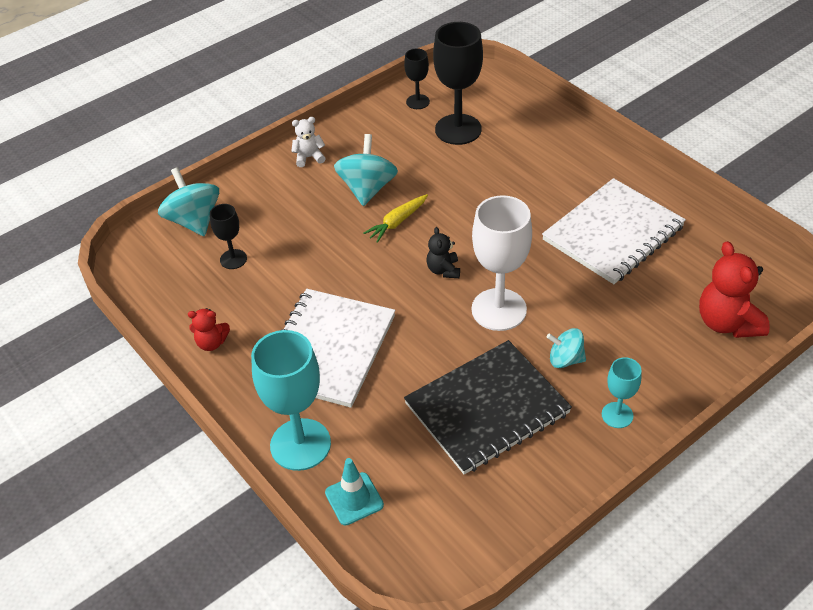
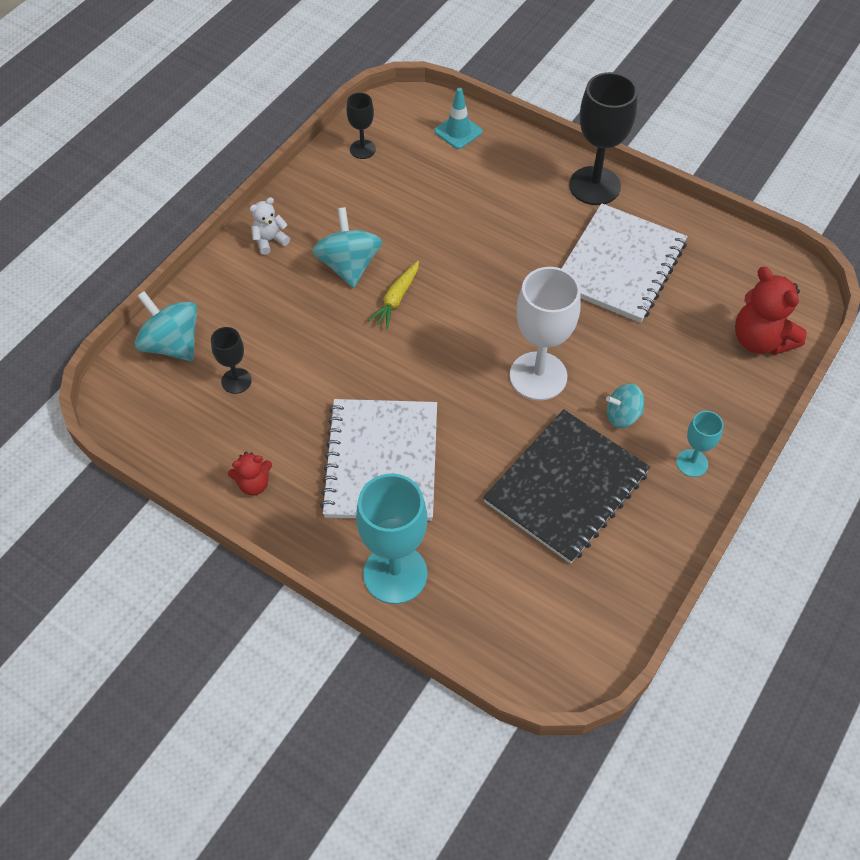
camera: 20 degrees left, 10 degrees up
turquoise traffic cone [325,458,384,525] -> turquoise traffic cone moved to [434,88,482,149]
black teddy bear [427,227,460,278] -> none
black goblet [433,22,483,145] -> black goblet moved to [569,72,638,205]

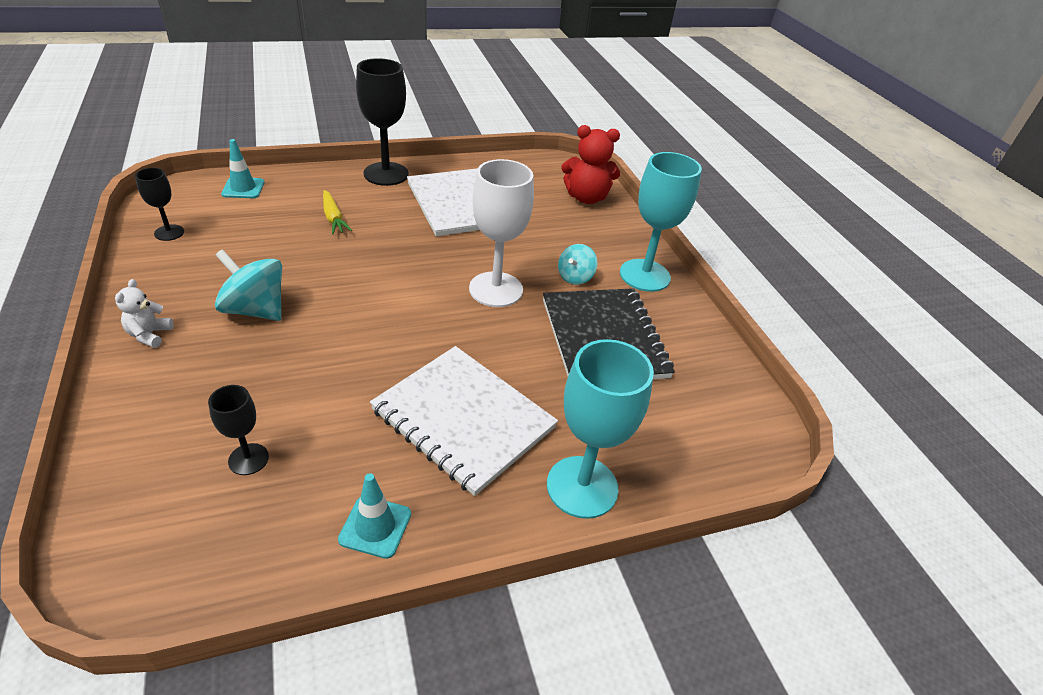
camera: 55 degrees left, 15 degrees down
turquoise spinning top [135,291,197,361] -> none
red teddy bear [228,452,272,496] -> turquoise traffic cone [338,473,411,559]
yellow carrot [368,261,419,328] -> yellow carrot moved to [323,190,352,234]
turquoise goblet [676,411,724,477] -> turquoise goblet [620,152,702,292], size x1.92

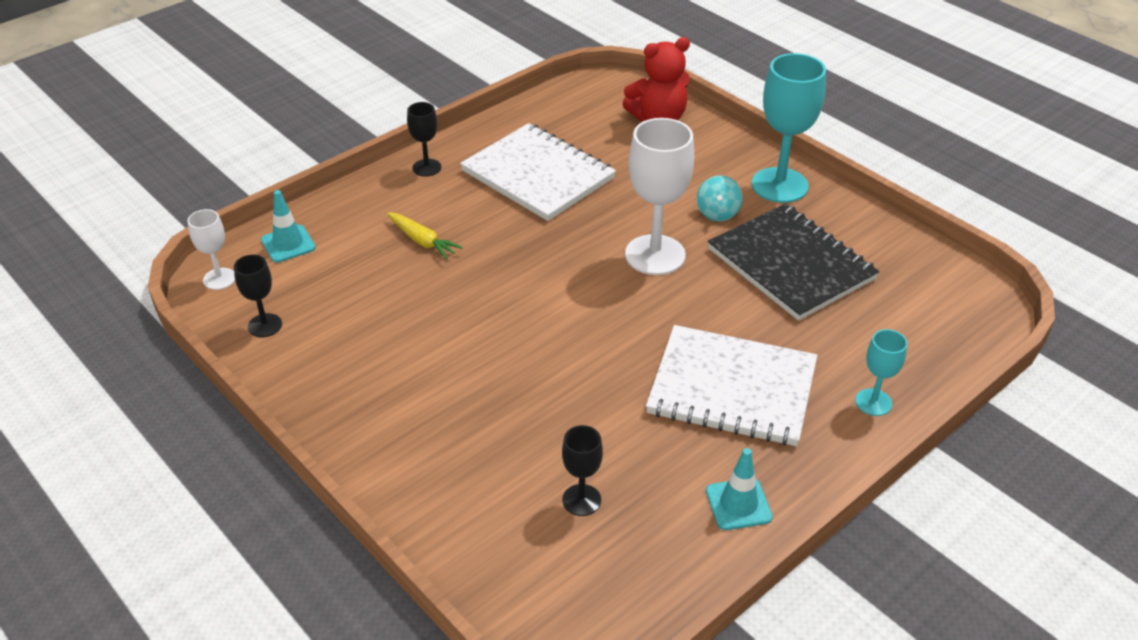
camera: 20 degrees left, 0 degrees up
white teddy bear [115,279,174,348] -> none
turquoise spinning top [215,249,282,321] -> none
black goblet [356,58,409,186] -> black goblet [407,102,441,177], size x0.52
turquoise goblet [547,339,654,519] -> turquoise goblet [855,329,907,416], size x0.52
none -> white goblet [188,209,235,290]

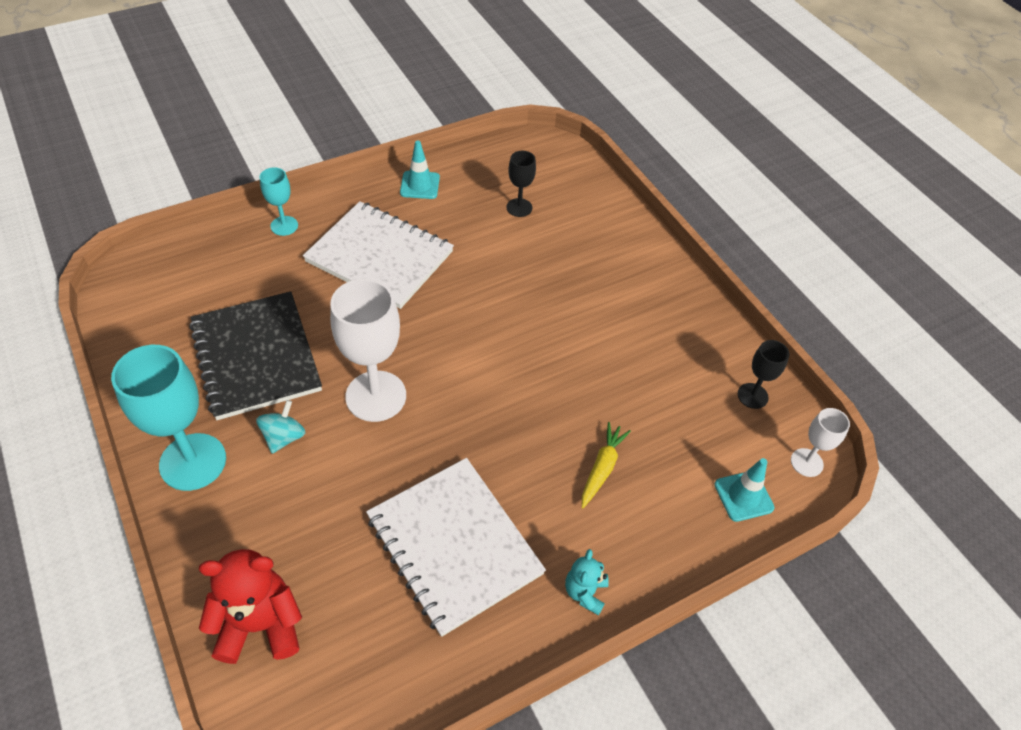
camera: 170 degrees left, 10 degrees up
yellow carrot [387,212,463,259] -> yellow carrot turned 60 degrees clockwise [582,422,631,508]
black goblet [407,102,441,177] -> turquoise teddy bear [565,549,609,615]

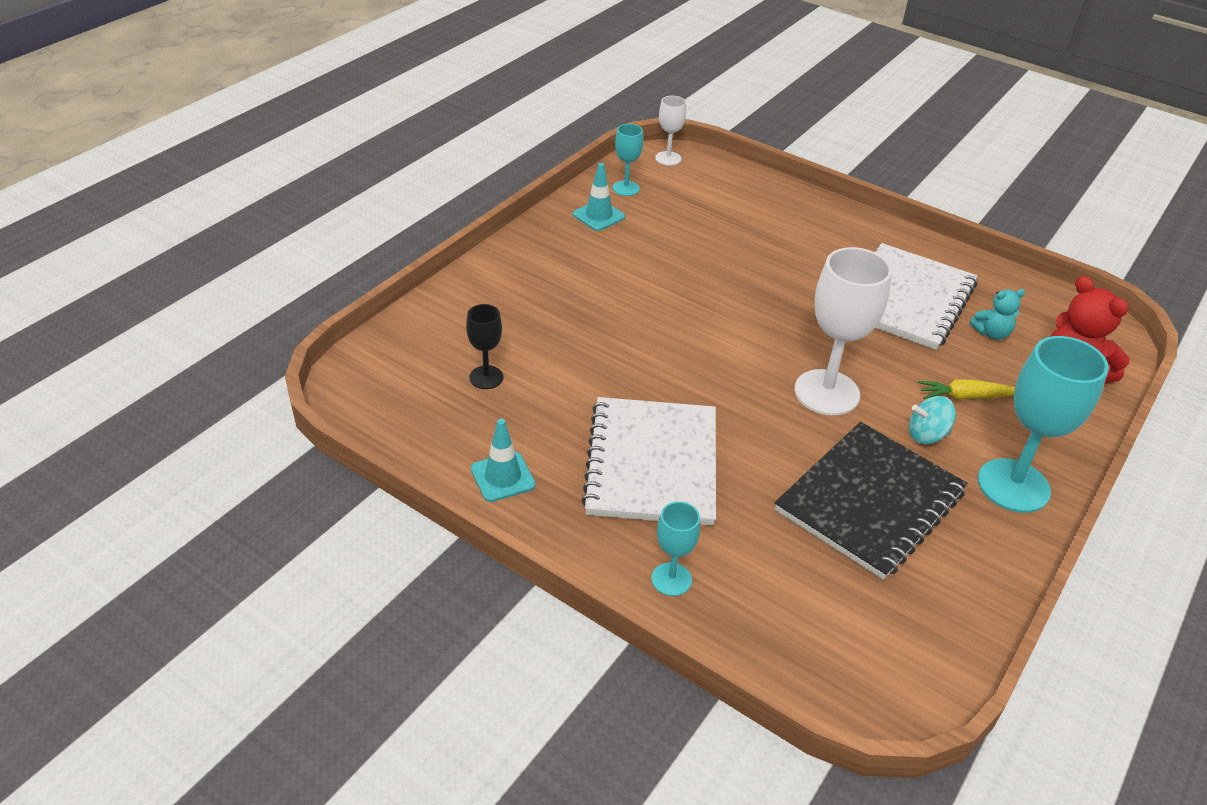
camera: 115 degrees left, 10 degrees down
turquoise teddy bear [565,549,609,615] -> turquoise teddy bear moved to [970,289,1025,340]
yellow carrot [582,422,631,508] -> yellow carrot moved to [918,379,1015,400]
turquoise traffic cone [714,458,774,522] -> turquoise traffic cone moved to [573,163,625,231]
black goblet [738,340,789,409] -> turquoise goblet [613,124,643,196]

